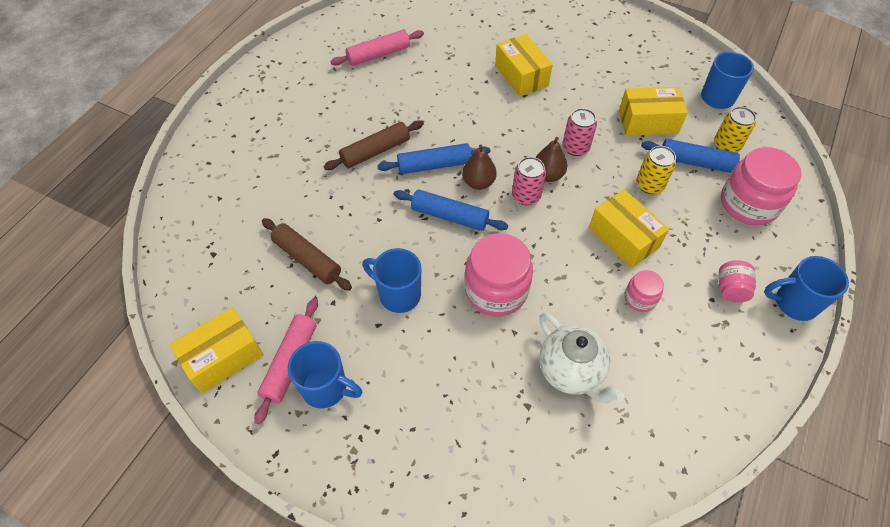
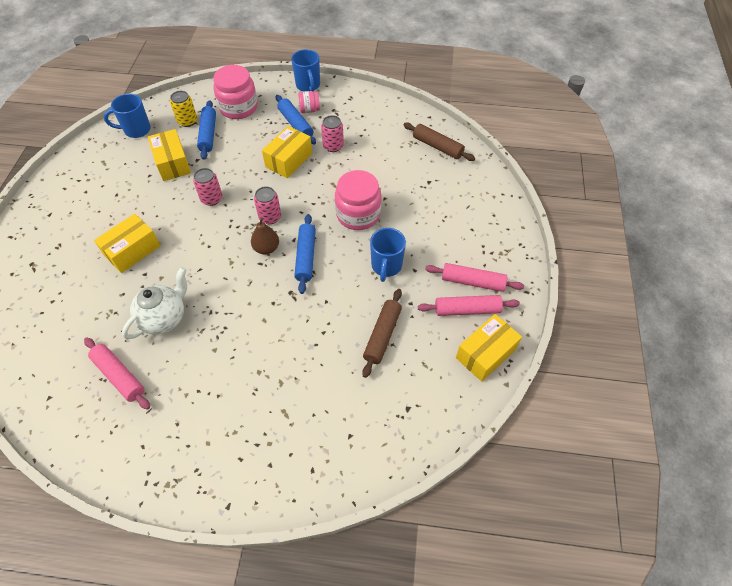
camera: 110 degrees left, 0 degrees up
yellow box [169,307,263,393] -> yellow box turned 75 degrees counterclockwise [456,314,522,382]
blue mug [288,341,362,408] -> pink rolling pin [425,263,524,292]
brown rolling pin [324,120,424,170] -> brown rolling pin moved to [403,123,475,161]
blue rolling pin [377,143,490,174] -> blue rolling pin moved to [276,95,316,145]
brown pear [535,137,567,182] -> none
white teapot [539,312,624,403] -> white teapot moved to [122,267,187,339]
pink jar [624,270,664,312] -> pink can [321,115,344,152]
yellow can [636,146,676,194] -> none

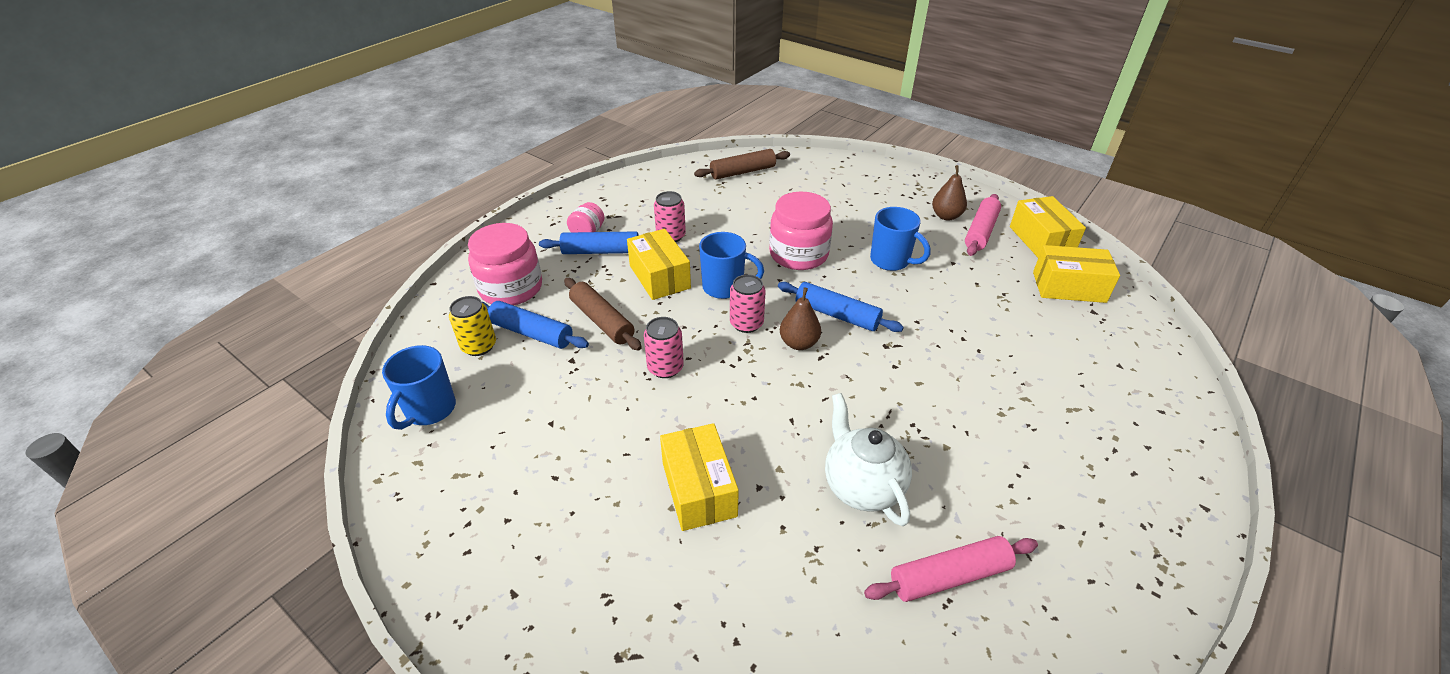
camera: 60 degrees left, 15 degrees down
yellow box [148,129,191,181] -> yellow box moved to [1033,245,1120,303]
blue mug [291,49,320,92] -> blue mug moved to [699,232,764,299]
brown rolling pin [362,289,402,378] -> brown rolling pin moved to [564,278,642,351]
pink rolling pin [425,263,524,292] -> brown pear [932,165,967,220]

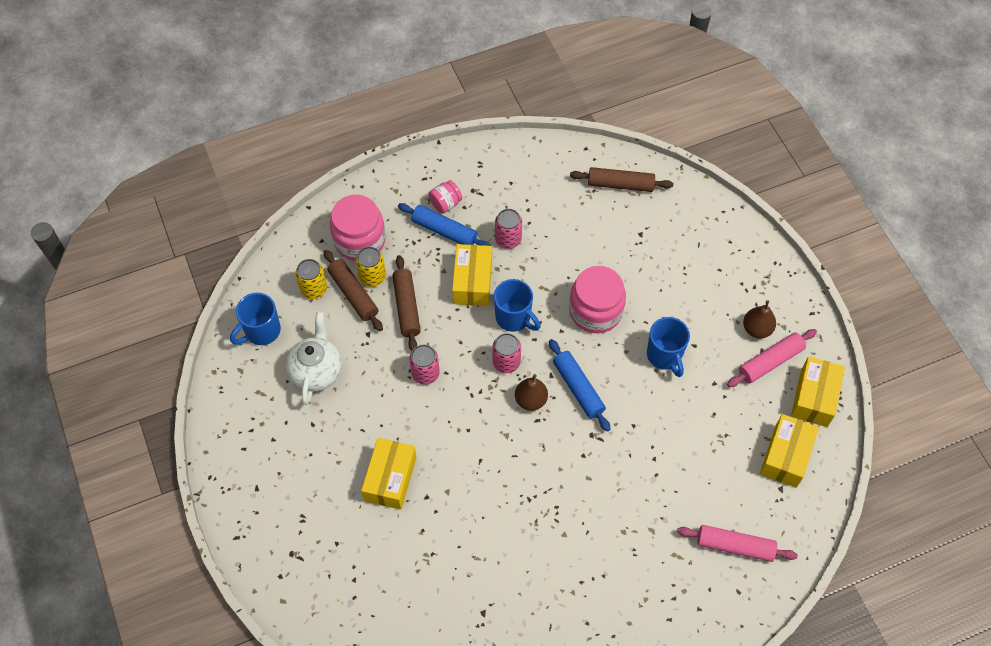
camera: 30 degrees right, 20 degrees up
blue rolling pin [482,301,589,349] -> brown rolling pin [324,250,383,331]
white teapot [825,393,912,526] -> white teapot moved to [286,311,342,405]
pink rolling pin [864,536,1038,602] -> pink rolling pin moved to [677,525,798,562]
yellow box [1033,245,1120,303] -> yellow box turned 75 degrees clockwise [760,414,819,488]
none -> yellow can [356,246,386,287]

